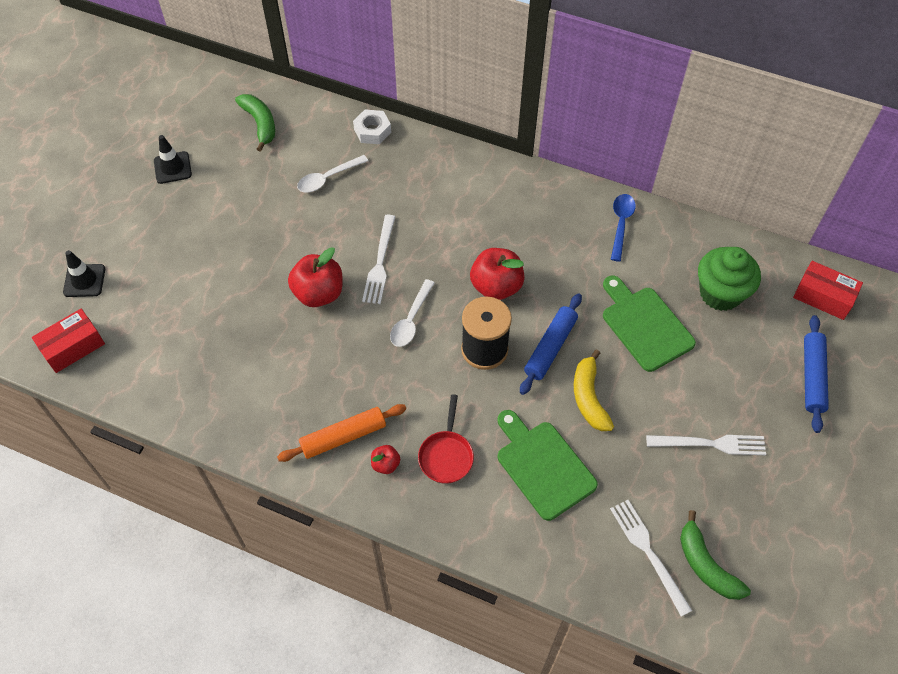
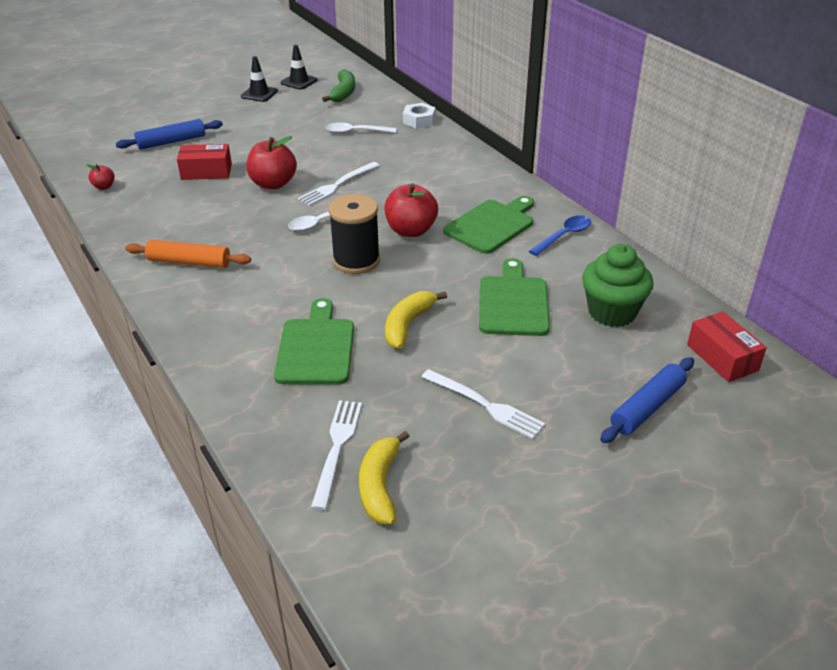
camera: 35 degrees right, 20 degrees down
red box [32,309,105,373] -> red box moved to [177,144,232,180]
black traffic cone [63,250,105,297] -> black traffic cone moved to [281,45,318,90]
red apple [371,445,400,474] -> red apple moved to [86,164,115,190]
red pan [418,394,474,484] -> none
blue rolling pin [520,294,582,395] -> blue rolling pin moved to [116,119,223,150]
green banana [680,510,751,600] -> yellow banana [359,431,410,524]
none -> green cutting board [443,196,534,254]

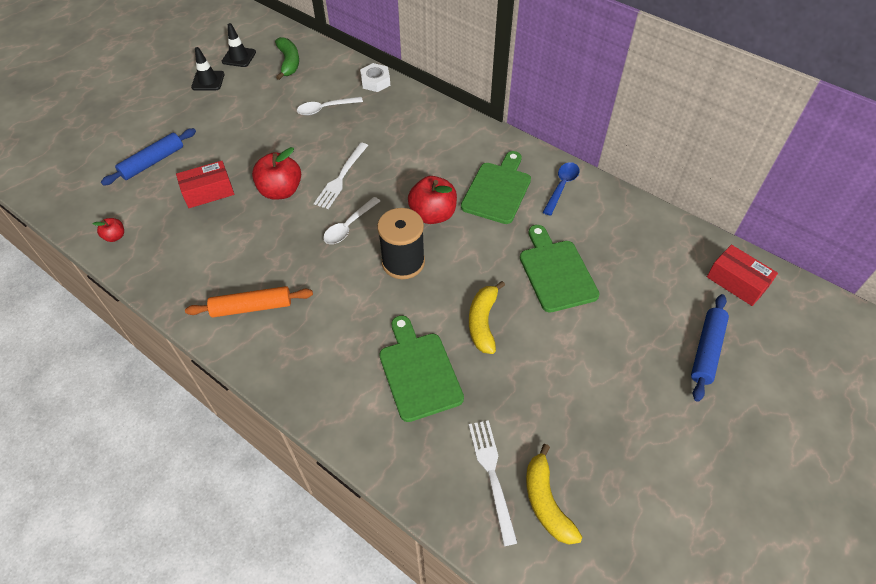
camera: 20 degrees left, 15 degrees up
white fork [421,369,546,439] -> none
green cupcake [582,244,654,327] -> none

